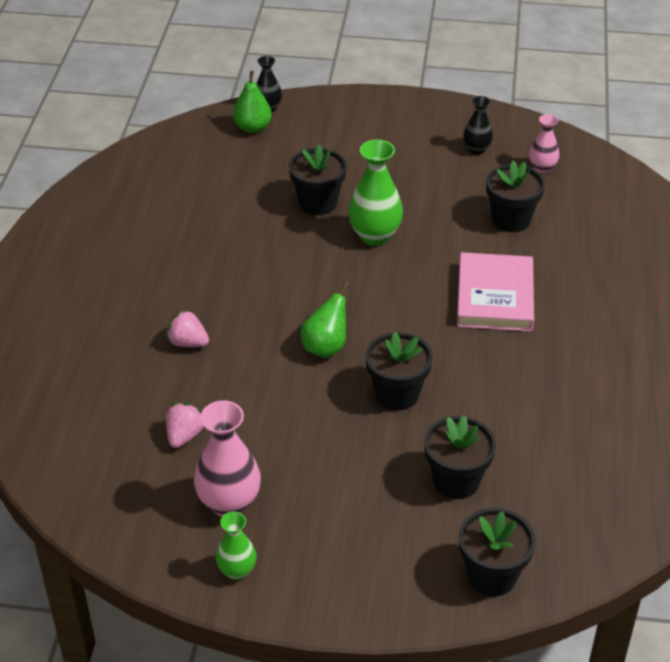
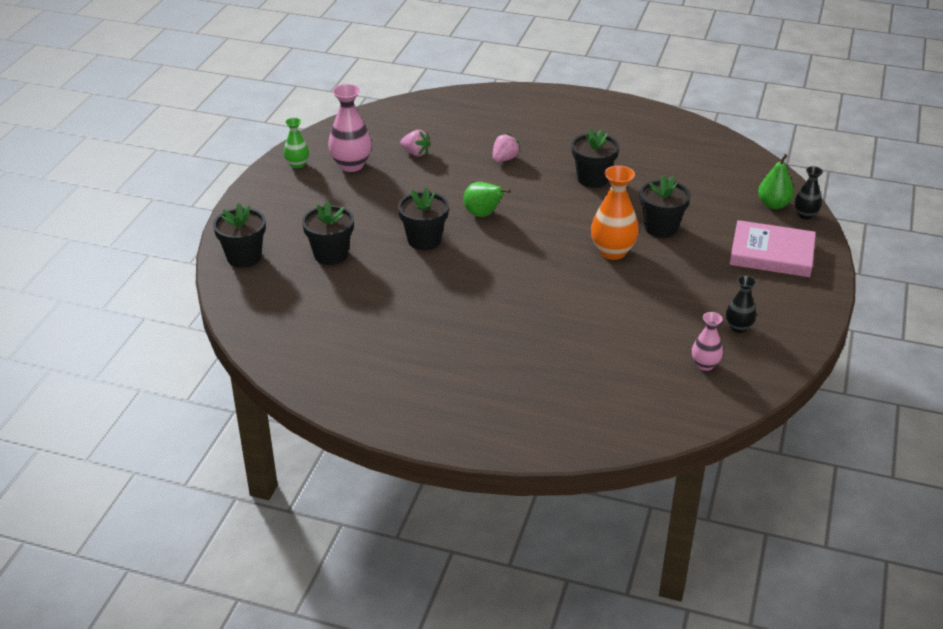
camera: 100 degrees right, 5 degrees down
green vase [348,140,403,246] -> orange vase [591,165,639,260]
pink book [457,252,534,332] -> pink book moved to [730,220,816,277]
black flower pot [486,160,545,232] -> black flower pot moved to [571,129,619,188]

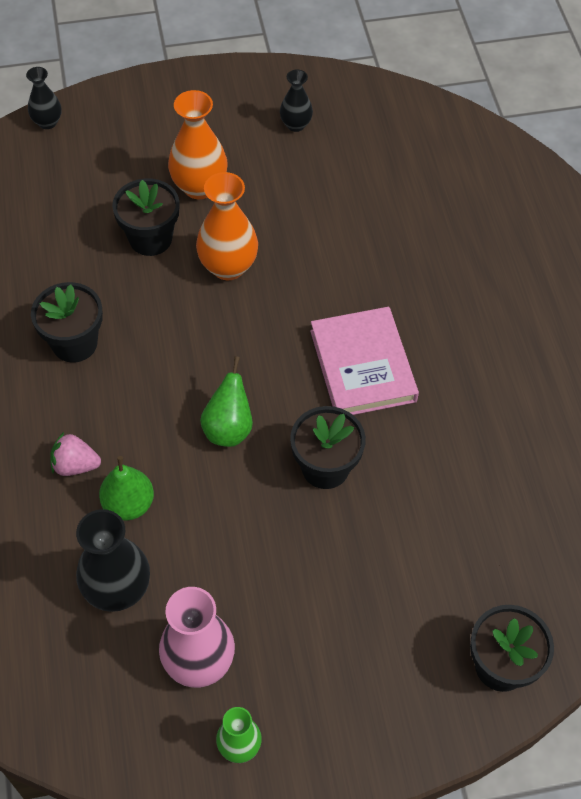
camera: 120 degrees left, 20 degrees up
black flower pot [302,201,354,265] -> none
pink strawberry [400,130,431,156] -> black vase [76,509,150,612]
pink vase [692,312,723,371] -> none
pink book [730,220,816,277] -> pink book moved to [310,307,419,415]
green pear [758,154,794,209] -> green pear moved to [99,456,154,521]
none -> orange vase [168,90,228,199]

